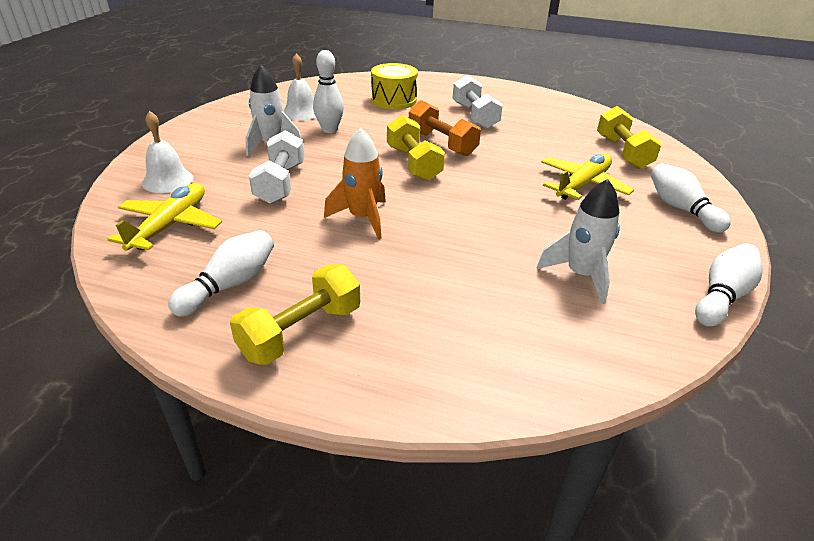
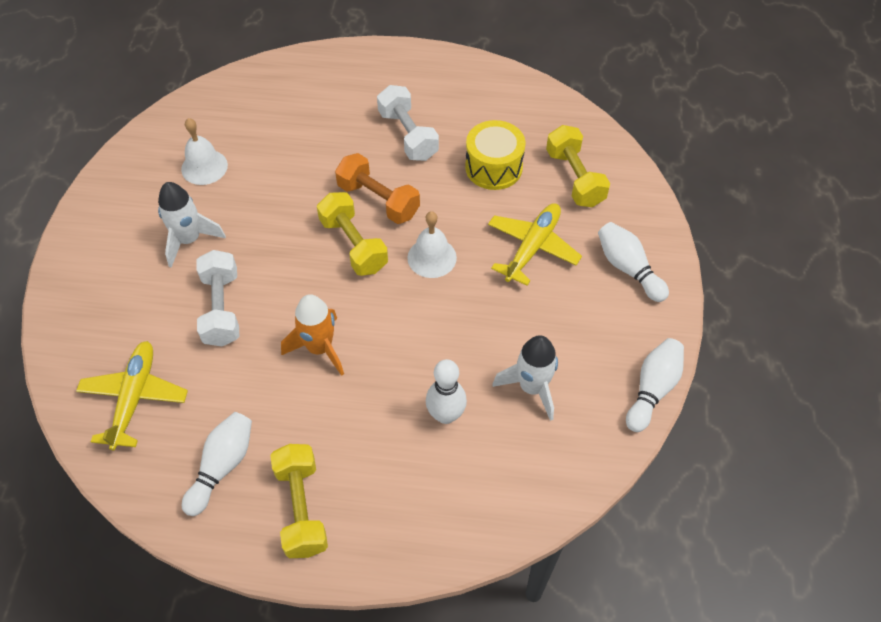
camera: 10 degrees left, 20 degrees up
white bell [142,111,194,193] -> white bell moved to [407,211,457,278]
yellow dumbbell [230,264,360,365] -> yellow dumbbell turned 45 degrees counterclockwise [270,444,328,558]
white bowling pin [313,50,344,133] -> white bowling pin moved to [426,359,467,424]
yellow drum [371,63,418,109] -> yellow drum moved to [465,120,525,190]

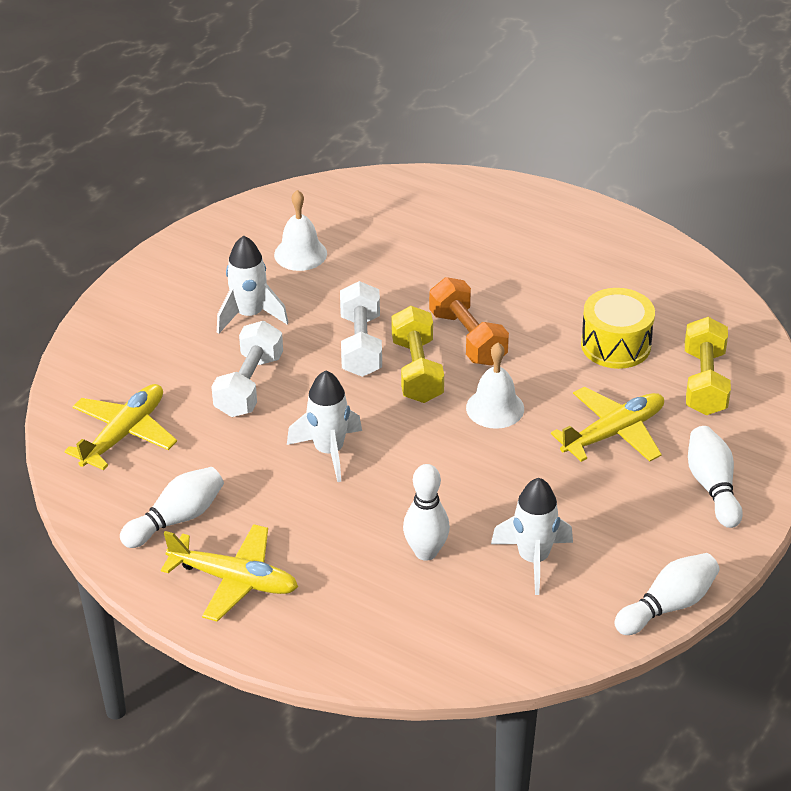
camera: 25 degrees right, 15 degrees down
yellow dumbbell [270,444,328,558] -> yellow plane [161,524,298,622]
orange rocket [281,294,344,376] -> white rocket [287,370,362,482]
white dumbbell [377,85,439,161] -> white dumbbell moved to [340,281,382,377]

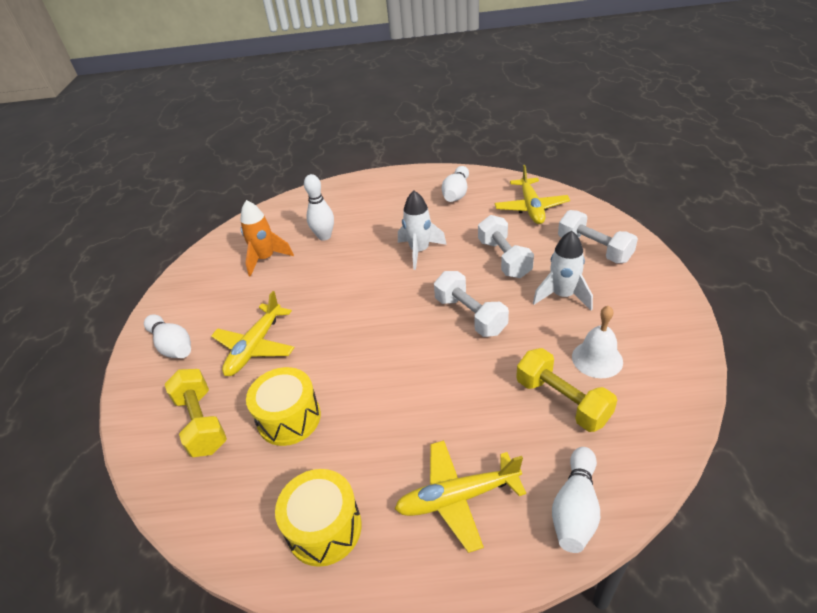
camera: 150 degrees right, 0 degrees up
yellow plane [161,524,298,622] -> yellow plane moved to [395,440,526,553]
yellow dumbbell [391,306,444,403] -> yellow dumbbell moved to [516,348,617,432]
orange dumbbell [429,277,509,366] -> none
white bell [466,343,524,429] -> none
white rocket [491,478,573,595] -> orange rocket [240,200,294,277]
white bowling pin [615,553,720,635] -> white bowling pin moved to [552,447,600,553]
none -> yellow drum [275,469,362,567]
none -> white dumbbell [558,210,638,263]

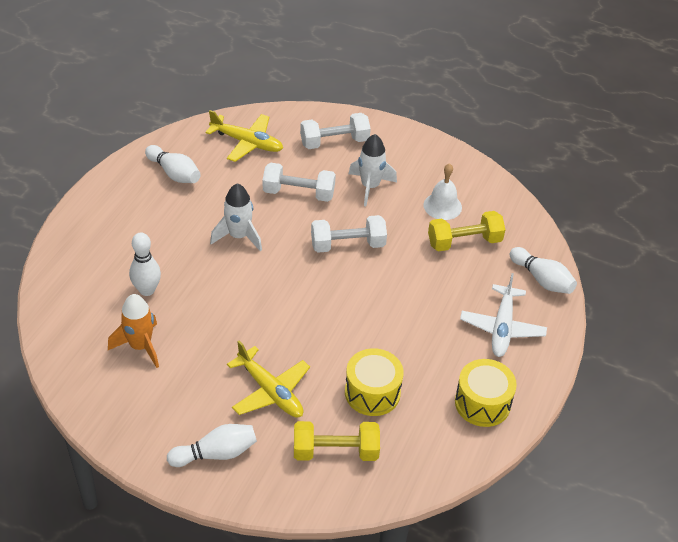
camera: 70 degrees left, 5 degrees up
yellow plane [395,440,526,553] -> white plane [460,273,547,357]

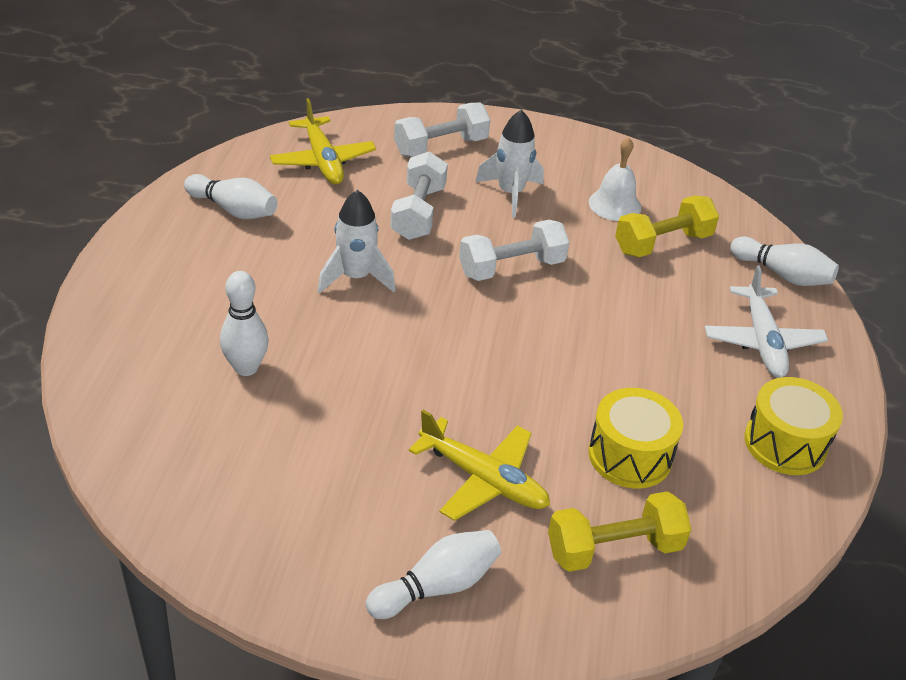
camera: 15 degrees left, 5 degrees down
orange rocket [108,294,159,368] -> none
yellow plane [205,110,283,162] -> yellow plane turned 60 degrees clockwise [270,98,376,185]
white dumbbell [263,163,336,202] -> white dumbbell turned 75 degrees counterclockwise [390,151,448,240]

